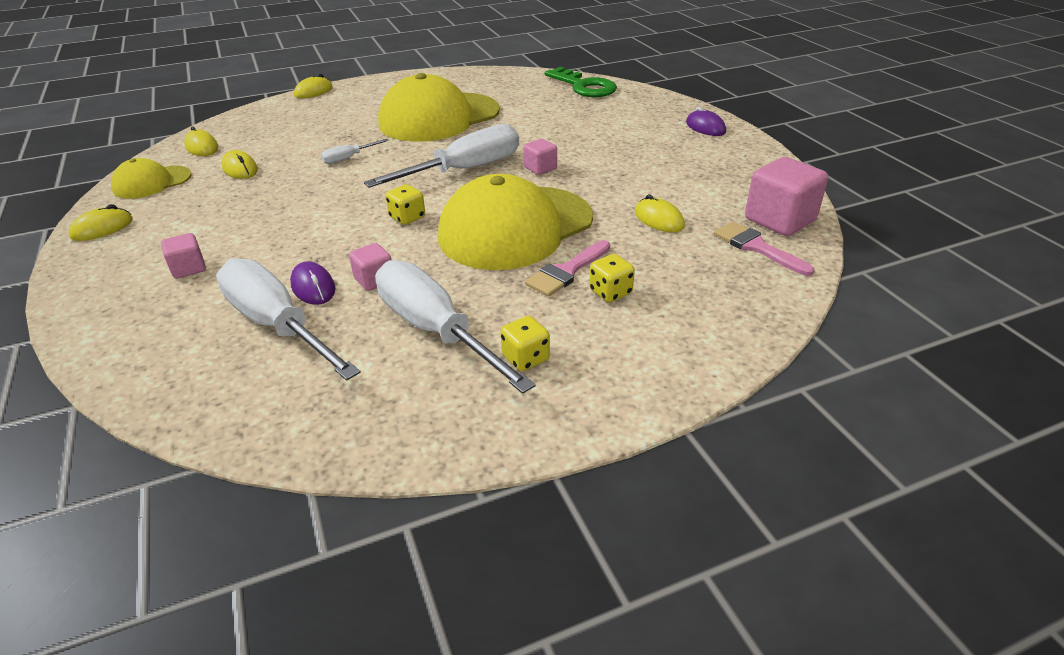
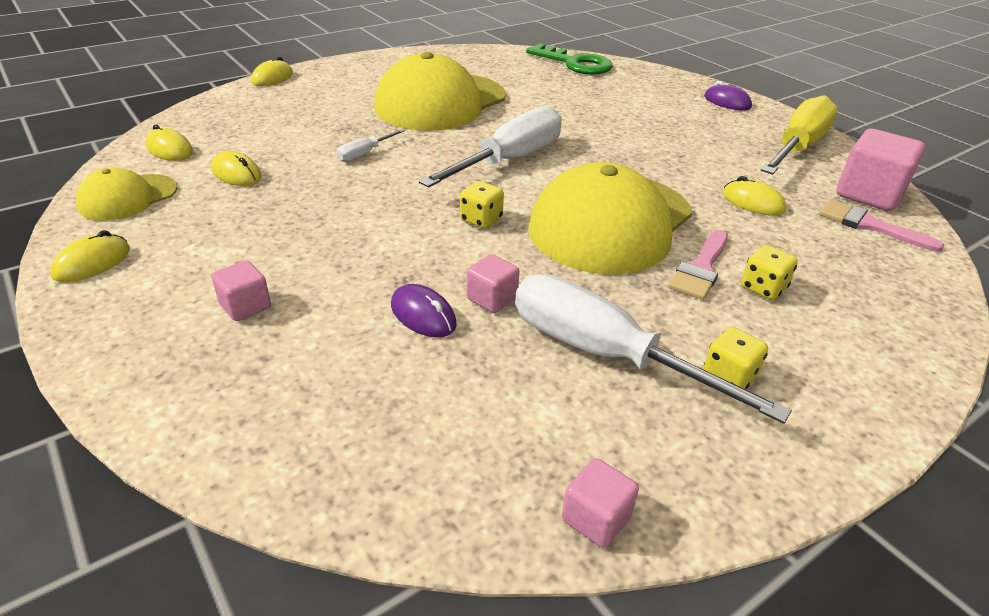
camera: 15 degrees left, 0 degrees up
white screwdriver [216,258,361,381] -> none
pink cube [523,139,557,175] -> pink cube moved to [562,458,639,548]
none -> yellow screwdriver [761,95,838,175]

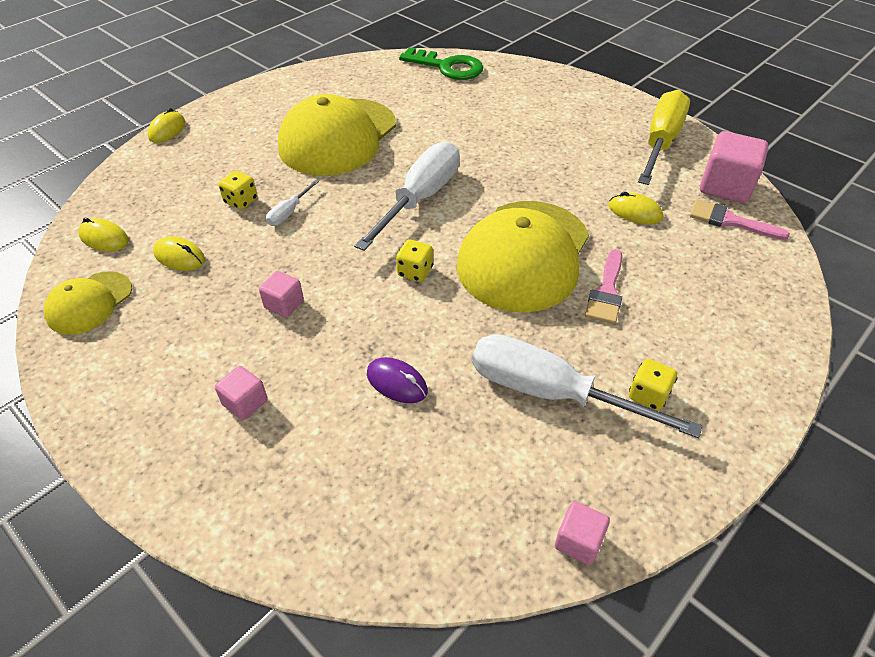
camera: 10 degrees left, 10 degrees up
yellow mouse [50,230,130,282] -> none
pink cube [467,254,519,313] -> pink cube moved to [259,271,304,317]
purple mouse [704,81,752,111] -> none
yellow dice [741,245,798,300] -> yellow dice moved to [218,171,257,210]

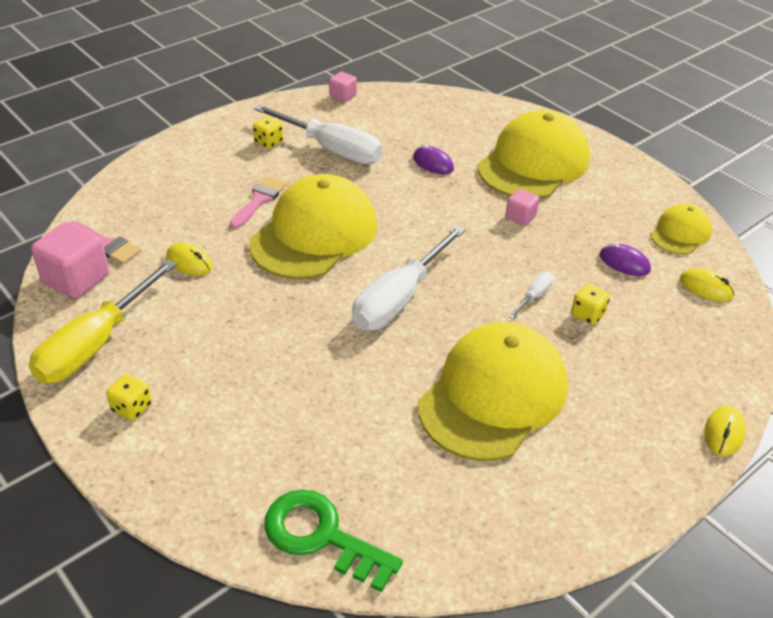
camera: 175 degrees left, 5 degrees down
yellow mouse [153,236,205,271] -> purple mouse [599,242,651,276]
pink cube [215,366,268,420] -> yellow cap [478,110,590,199]
yellow dice [396,240,433,282] -> yellow dice moved to [106,374,152,421]

